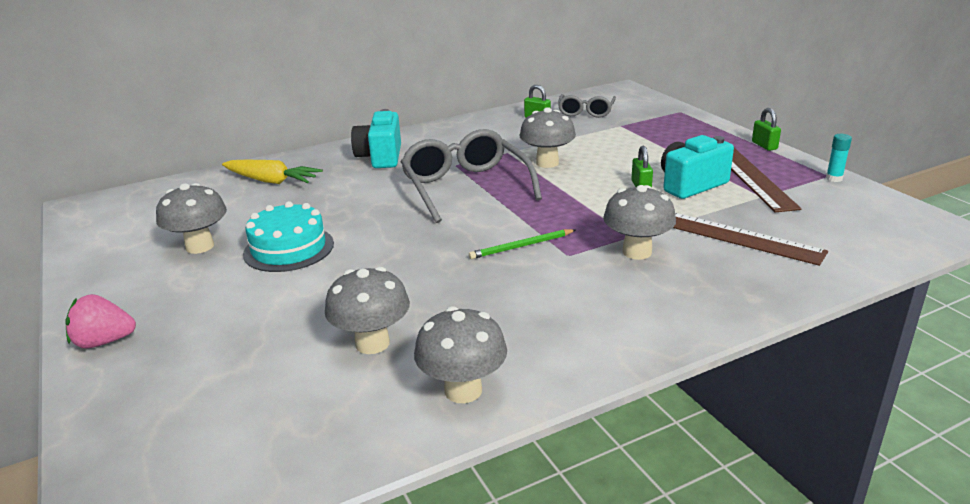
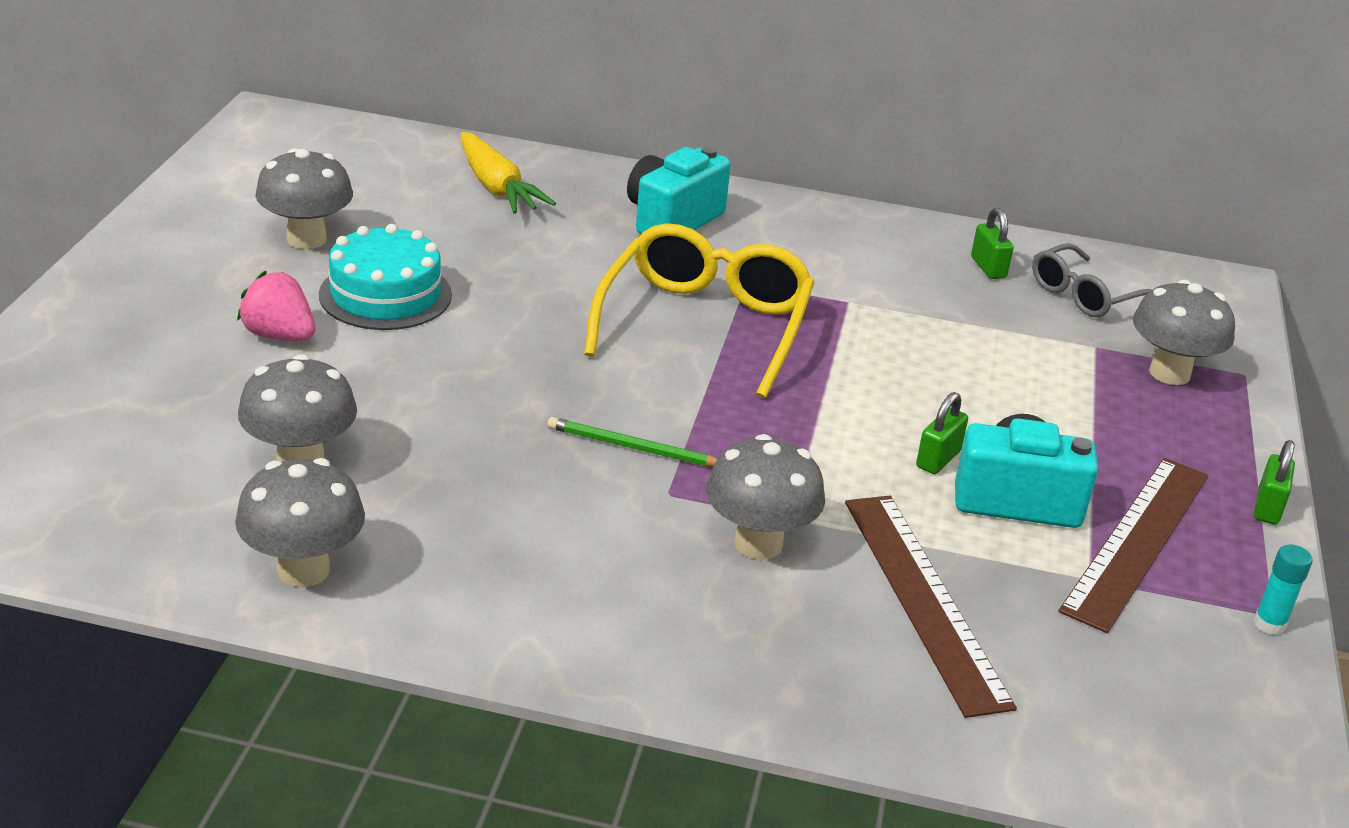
camera: 35 degrees right, 5 degrees up
pink strawberry [65,294,136,349] -> pink strawberry moved to [237,271,315,341]
grey glasses [401,129,542,223] -> yellow glasses [584,223,815,398]
grey mushroom [519,107,576,168] -> grey mushroom moved to [1133,280,1235,385]

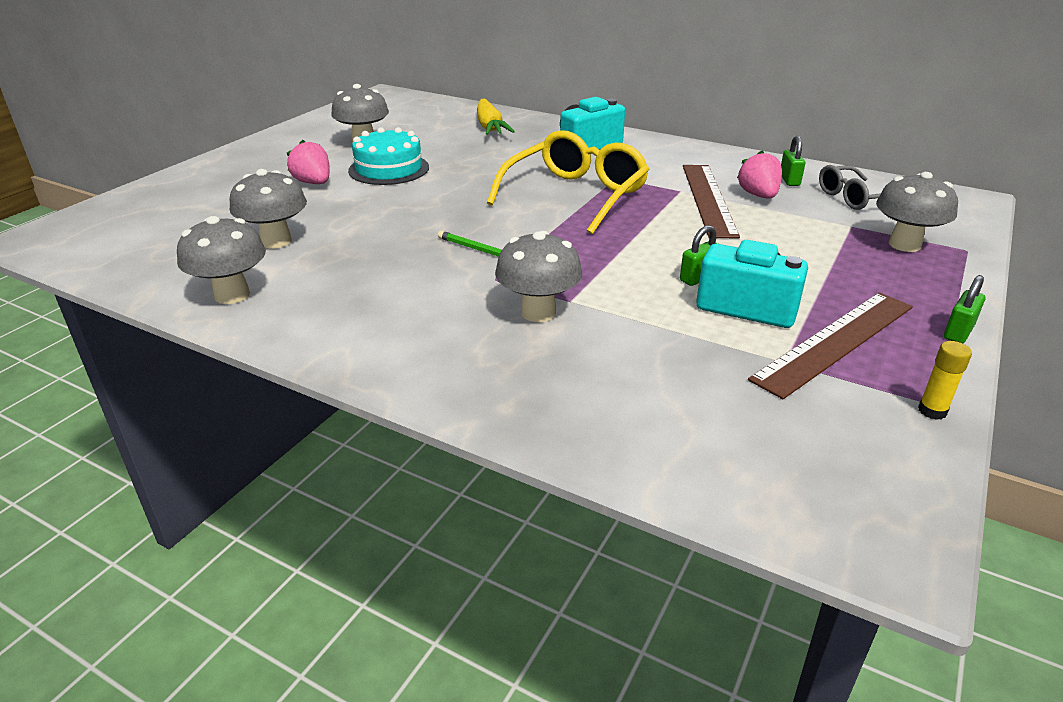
camera: 20 degrees right, 0 degrees up
brown ruler [845,496,1017,718] -> brown ruler moved to [683,165,740,238]
turquoise glue stick [1254,544,1312,635] -> yellow glue stick [918,341,972,420]
none -> pink strawberry [737,150,782,199]

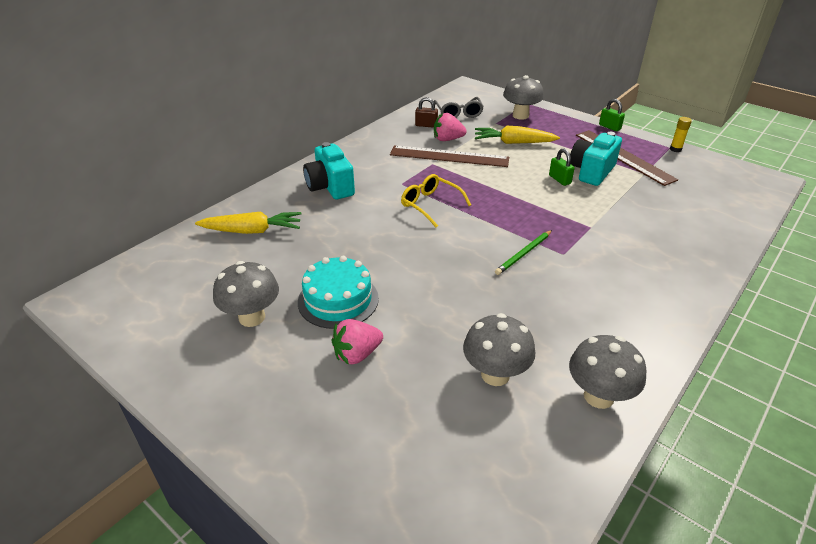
camera: 80 degrees left, 5 degrees up
yellow glasses [487,130,649,234] -> yellow glasses [401,174,471,227], size x0.58
grey mushroom [495,231,582,322] -> none
green padlock [781,136,805,186] -> brown padlock [415,97,438,128]
none -> yellow carrot [475,126,560,144]

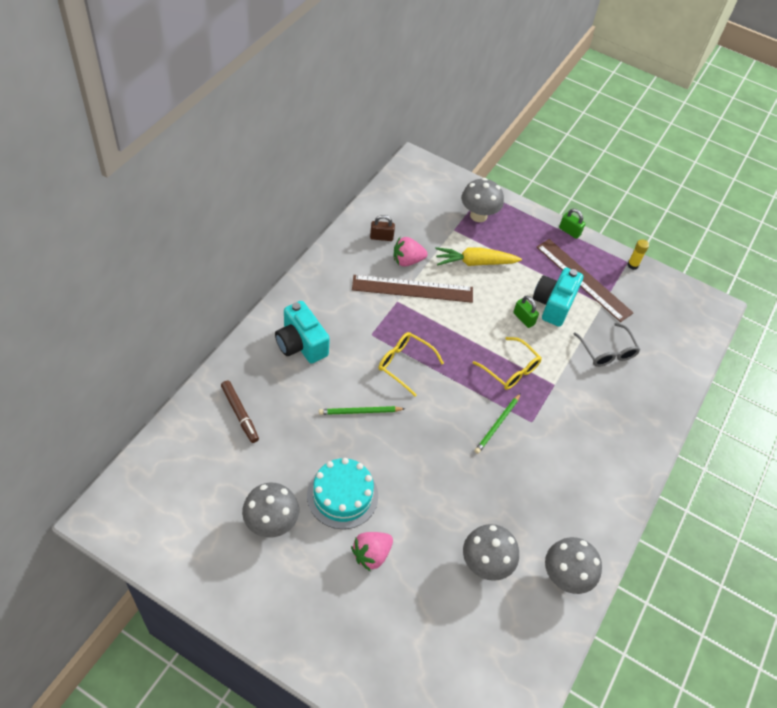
camera: 15 degrees left, 15 degrees up
yellow carrot [195,212,301,234] -> brown marker [221,381,259,443]
grey glasses [434,97,484,118] -> grey glasses moved to [574,323,640,367]
none -> green pencil [319,406,405,415]
none -> yellow glasses [473,337,542,390]

